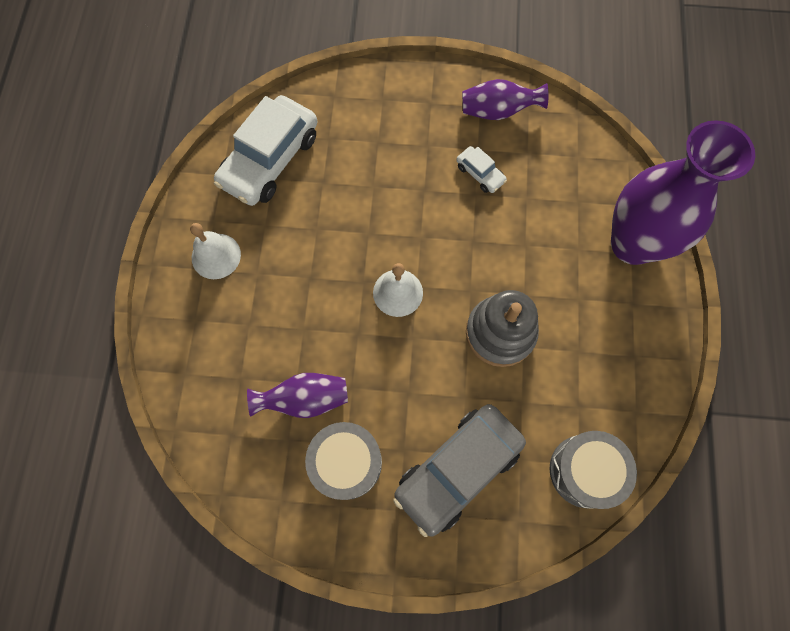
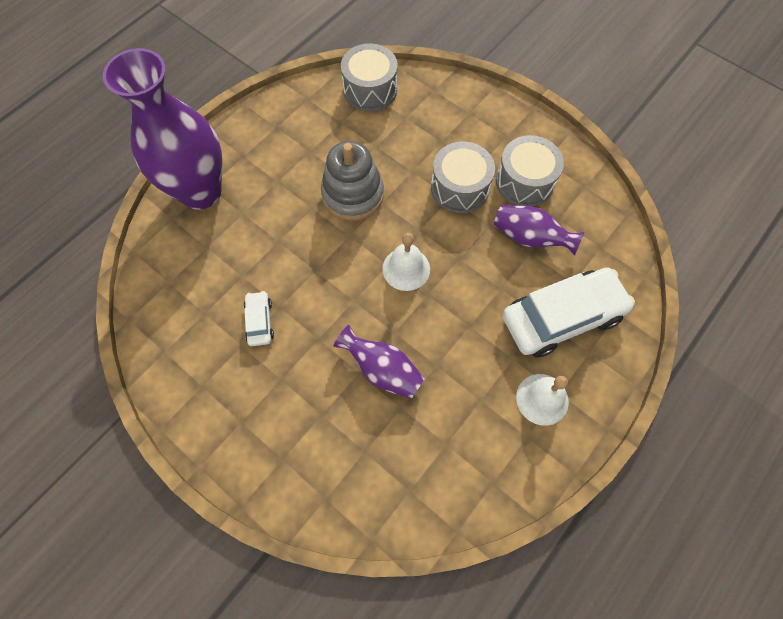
camera: 145 degrees left, 5 degrees down
white car [214,95,317,206] -> white car moved to [502,268,635,358]
grey car [393,404,526,537] -> none
purple vase [462,79,549,120] -> purple vase moved to [333,325,425,399]
none -> grey drum [431,141,495,213]

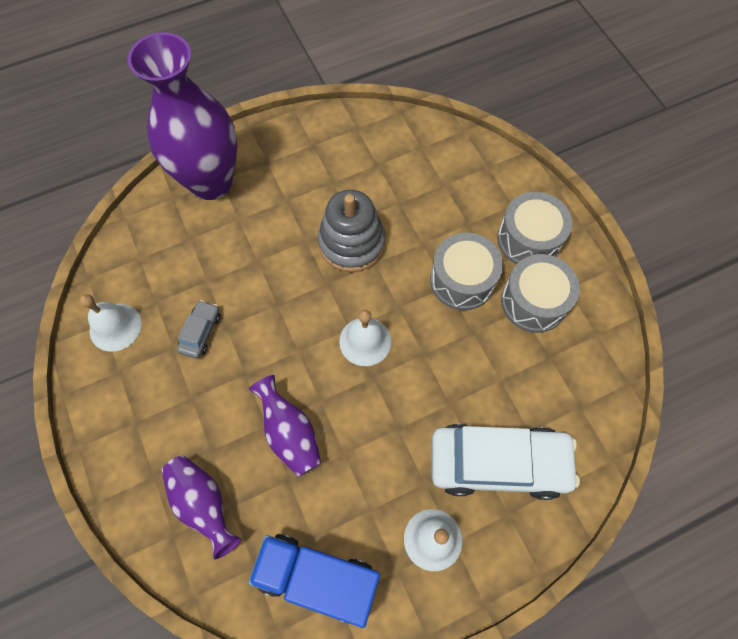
camera: 25 degrees right, 0 degrees up
white car [244,291,274,346] -> grey car [177,300,220,358]
grey drum [341,43,398,112] -> grey drum moved to [497,192,572,264]
purple vase [494,205,584,256] -> purple vase moved to [161,455,242,560]
none -> white bell [80,294,142,352]
none -> blue truck [248,534,380,628]

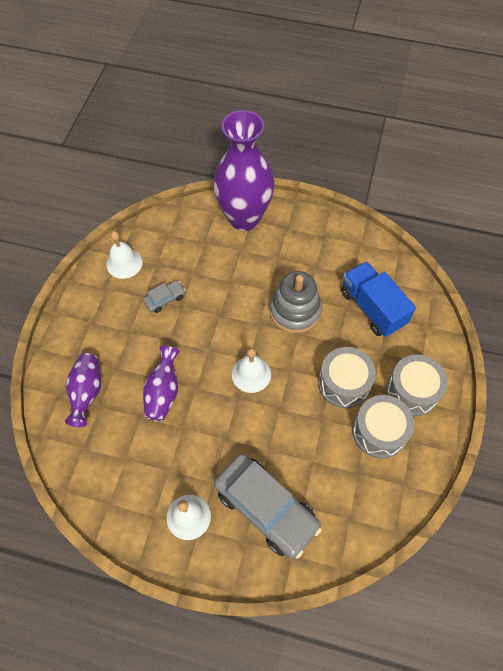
camera: 40 degrees right, 5 degrees down
blue truck [248,534,380,628] -> blue truck moved to [341,261,416,337]
white car [432,424,580,500] -> grey car [214,454,322,559]

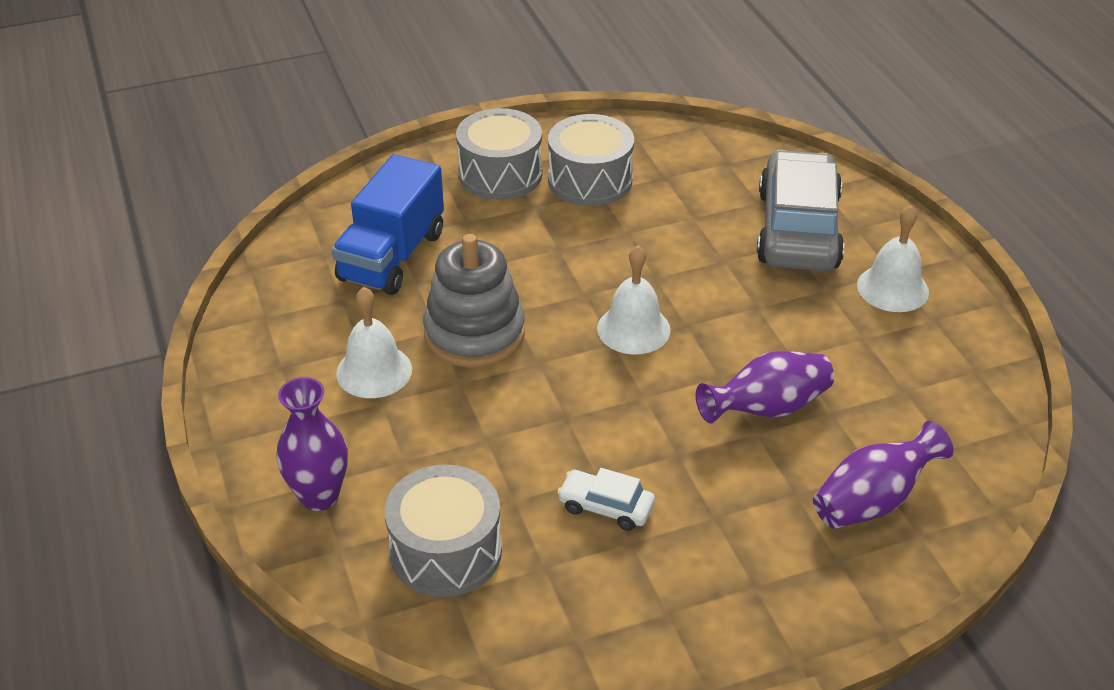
camera: 125 degrees left, 20 degrees down
white bell [106,231,142,279] -> white bell moved to [336,287,412,398]
grey car [143,280,186,313] -> white car [557,468,655,531]
purple vase [213,110,275,231] -> purple vase [276,377,348,511], size x0.50
grey drum [318,347,376,408] -> grey drum moved to [384,464,502,597]

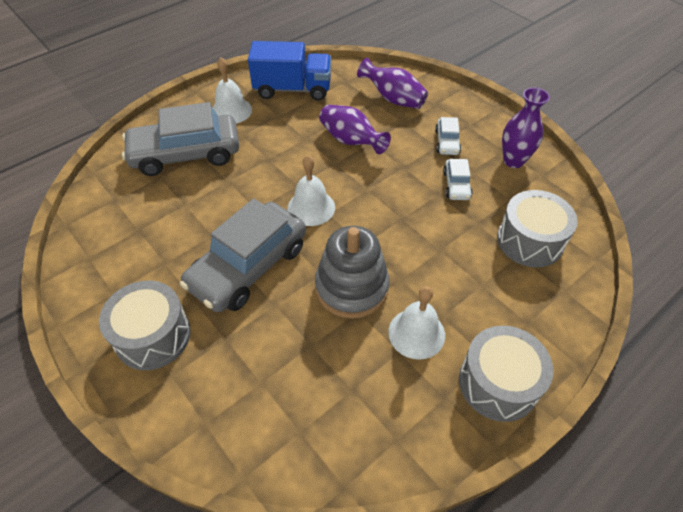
camera: 110 degrees left, 10 degrees up
purple vase [276,377,348,511] -> purple vase moved to [502,88,550,168]
blue truck [332,154,444,295] -> blue truck moved to [248,41,331,101]
grey drum [548,114,634,206] -> grey drum moved to [459,326,553,422]
none -> grey car [180,199,306,312]
none -> white car [435,117,461,155]

